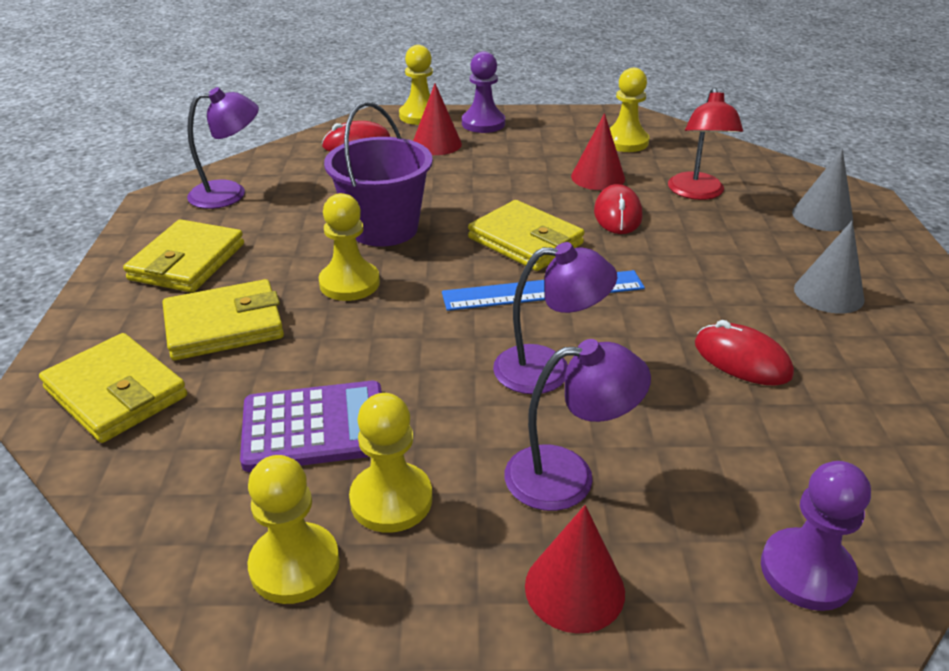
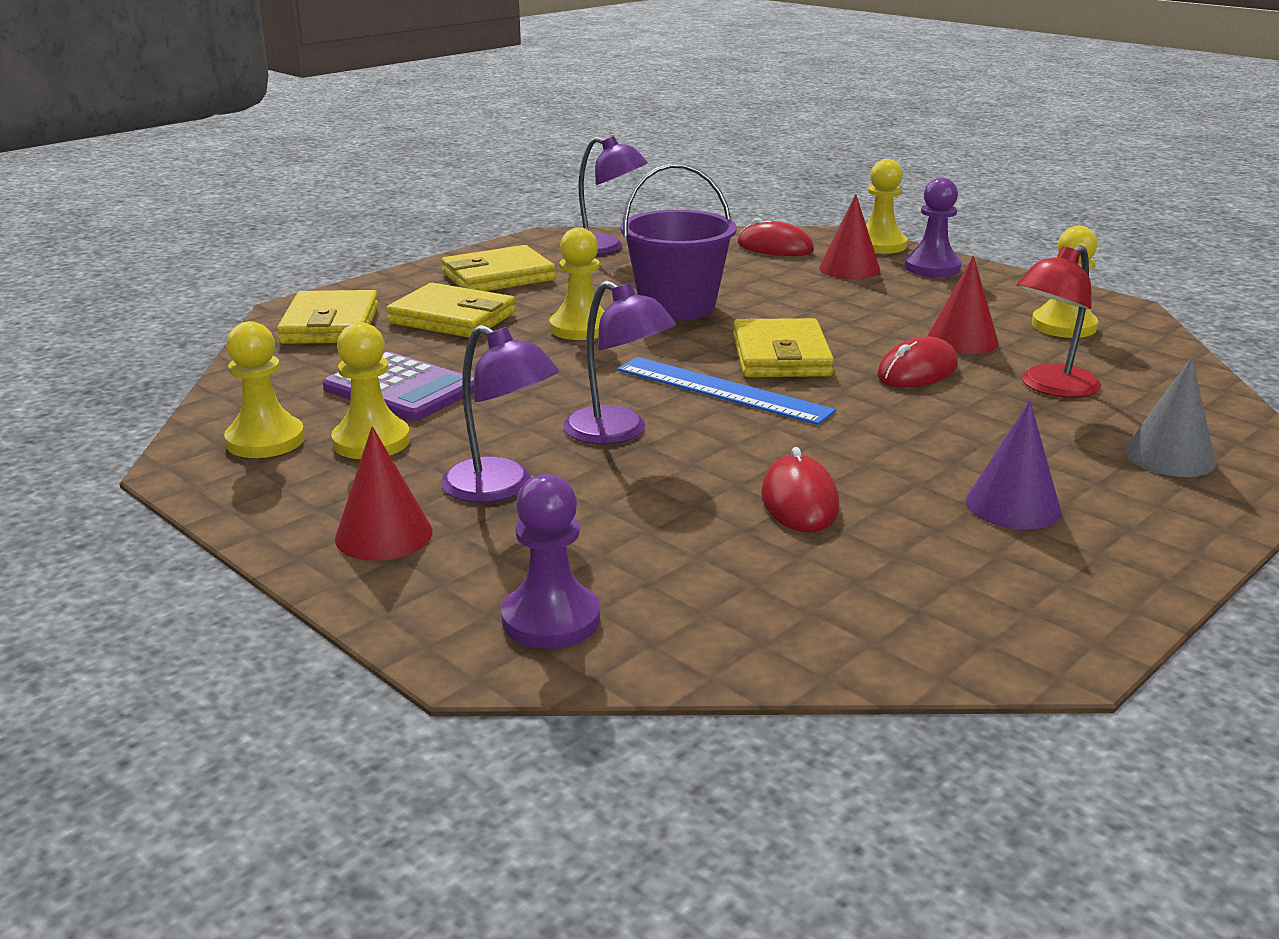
camera: 45 degrees right, 10 degrees down
grey cone [794,220,865,314] -> purple cone [966,400,1061,529]

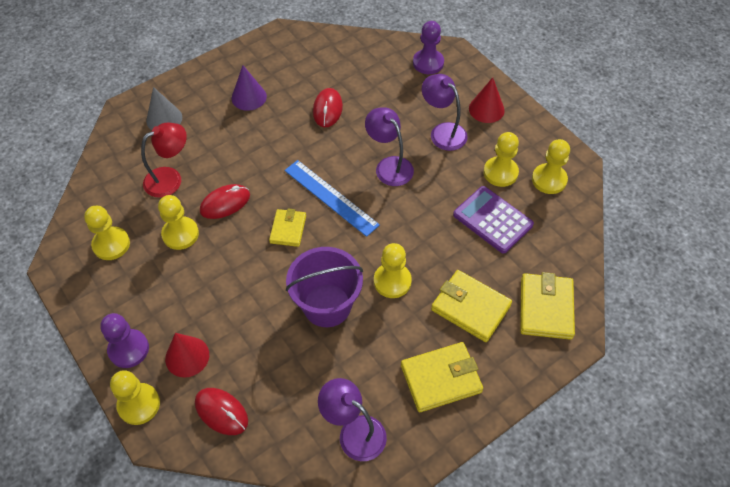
camera: 170 degrees left, 30 degrees up
yellow wallet [733,318,834,377] -> yellow wallet [269,208,306,247], size x0.63
red cone [928,256,999,354] -> yellow pawn [158,195,199,250]

